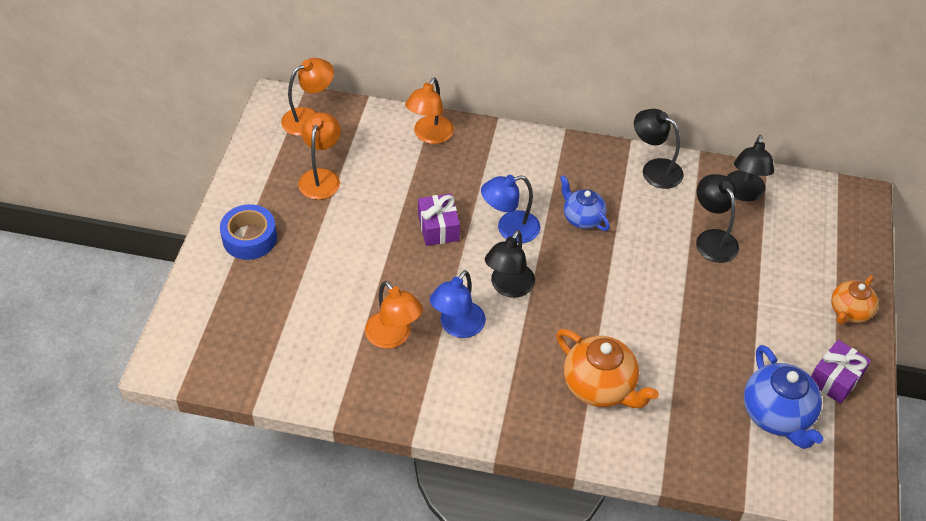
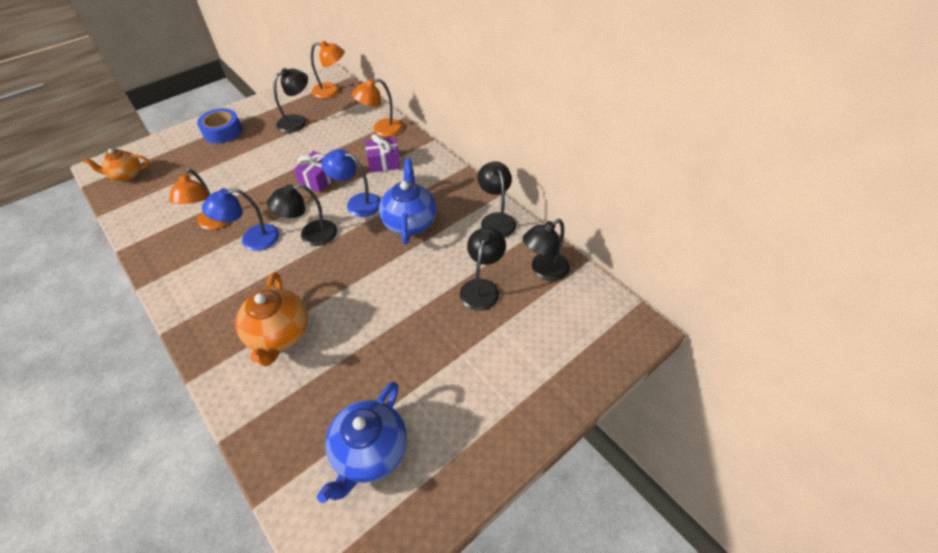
camera: 40 degrees right, 0 degrees up
orange lamp [298,112,341,200] -> black lamp [273,68,308,133]
blue teapot [560,175,610,231] -> blue teapot [379,159,436,244], size x1.56
purple gift [811,340,871,404] -> purple gift moved to [365,134,401,173]
orange teapot [831,275,878,324] -> orange teapot moved to [83,149,149,181]

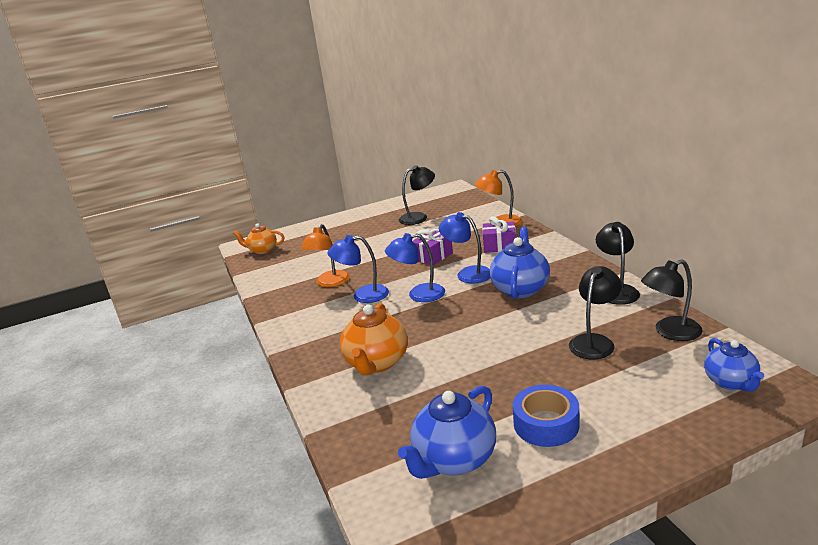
camera: 20 degrees right, 25 degrees down
blue tape [197,108,242,143] -> blue tape moved to [513,385,579,447]
black lamp [267,184,337,246] -> blue lamp [385,233,445,302]
orange lamp [311,40,345,99] -> none
none -> blue teapot [704,338,764,392]

